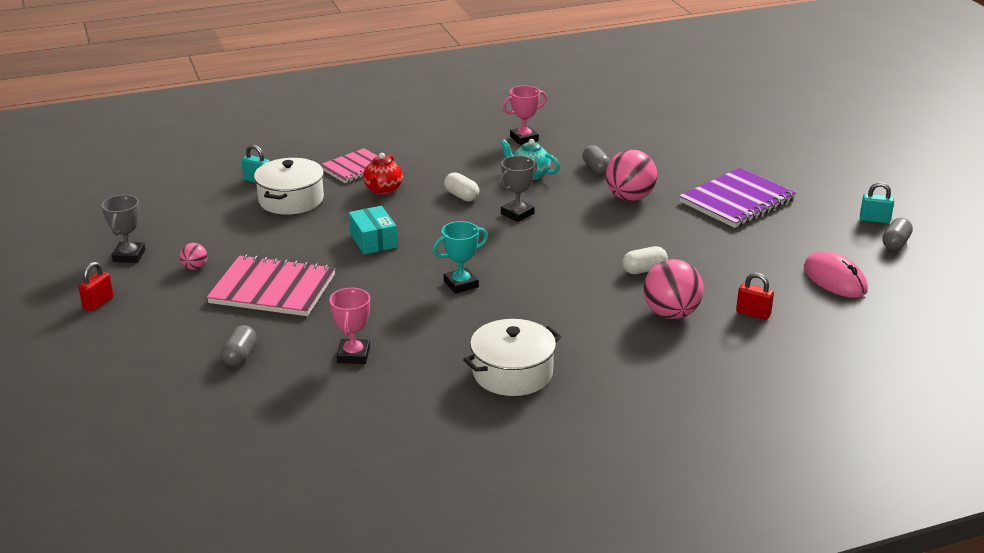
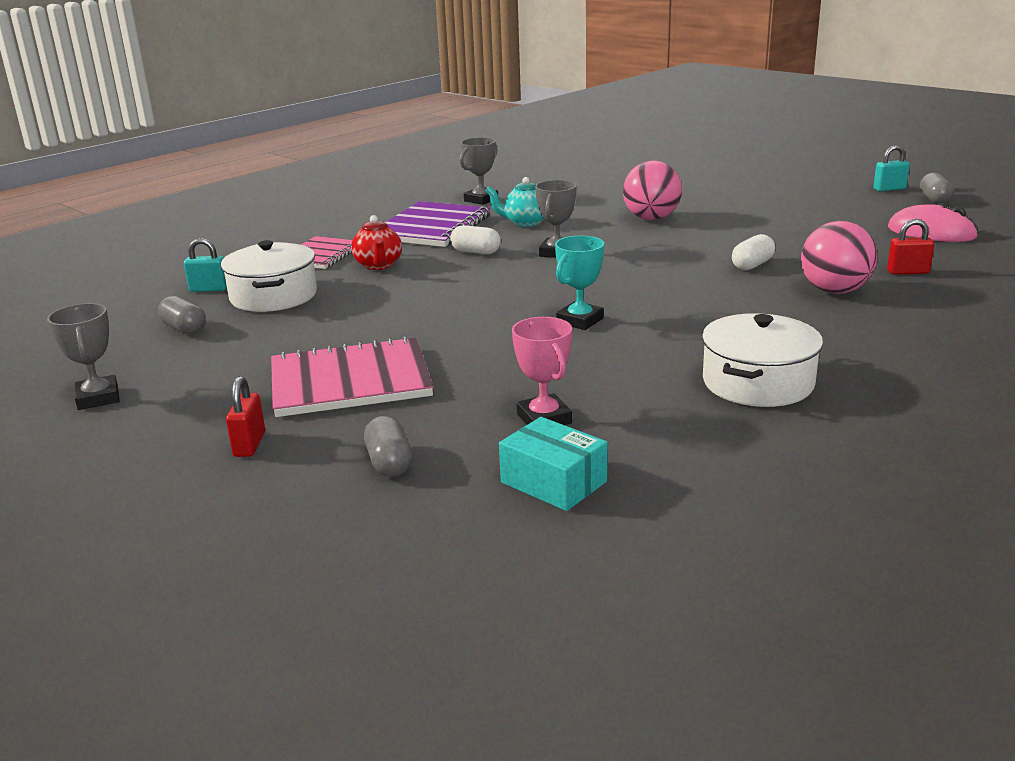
camera: 25 degrees left, 5 degrees down
red padlock [78,262,114,312] -> red padlock moved to [226,376,265,457]
pink ball [180,243,207,270] -> none
turquoise box [349,206,397,254] -> turquoise box moved to [499,417,607,511]
pink trophy [502,86,547,145] -> grey trophy [460,138,498,205]
grey capsule [582,145,611,175] -> grey capsule moved to [158,296,206,335]
purple notebook [679,168,796,228] -> purple notebook moved to [385,201,490,247]

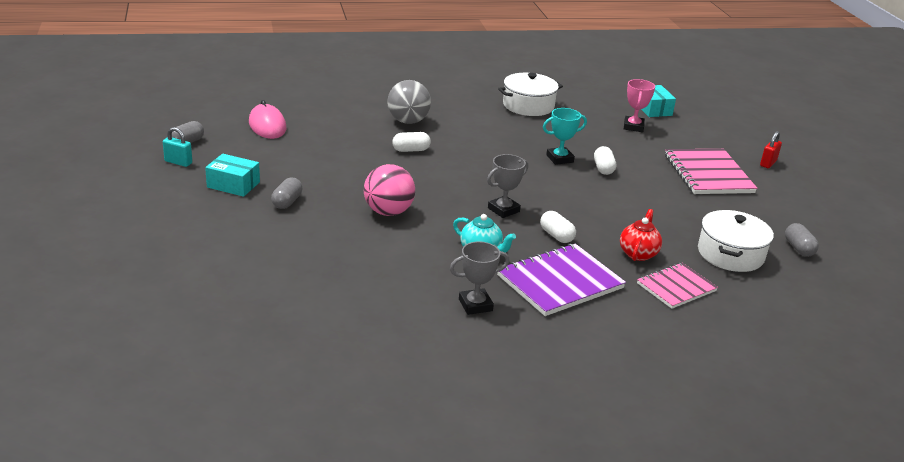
camera: 150 degrees left, 5 degrees up
grey trophy [47,303,120,410] -> none
turquoise padlock [184,238,227,292] -> none
pink notebook [271,336,434,417] -> pink notebook turned 60 degrees clockwise [665,149,757,194]
grey capsule [364,416,412,477] -> grey capsule moved to [271,178,303,209]
pink ball [801,221,877,294] -> grey ball [387,80,431,124]
red padlock [887,219,934,275] -> none
none -> turquoise box [205,154,260,197]
none -> white capsule [594,146,616,175]

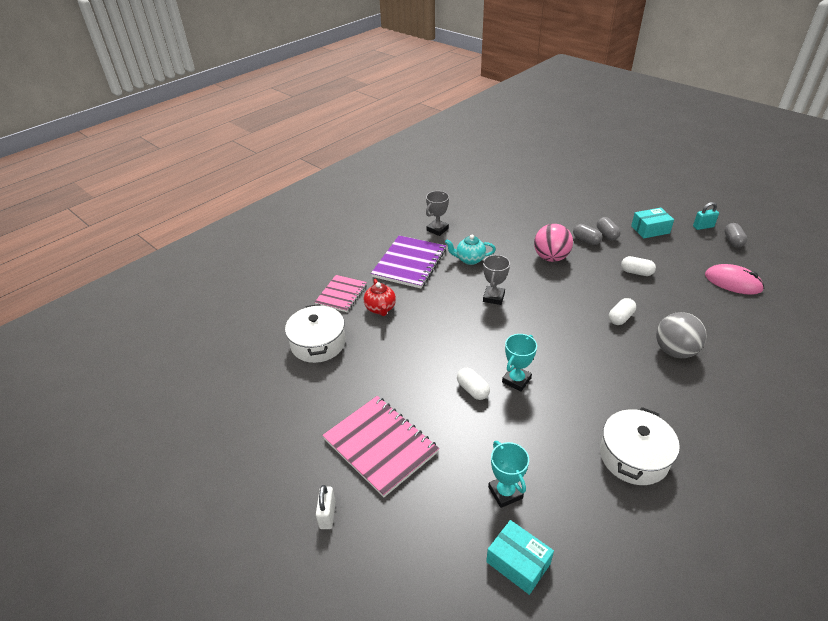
camera: 150 degrees right, 10 degrees up
white capsule [540,211,576,243] -> white capsule moved to [621,256,656,276]
pink trophy [624,79,655,132] -> turquoise trophy [488,441,529,508]
red padlock [760,131,782,168] -> white padlock [316,485,336,529]
grey capsule [785,223,819,257] -> grey capsule moved to [573,224,603,245]

